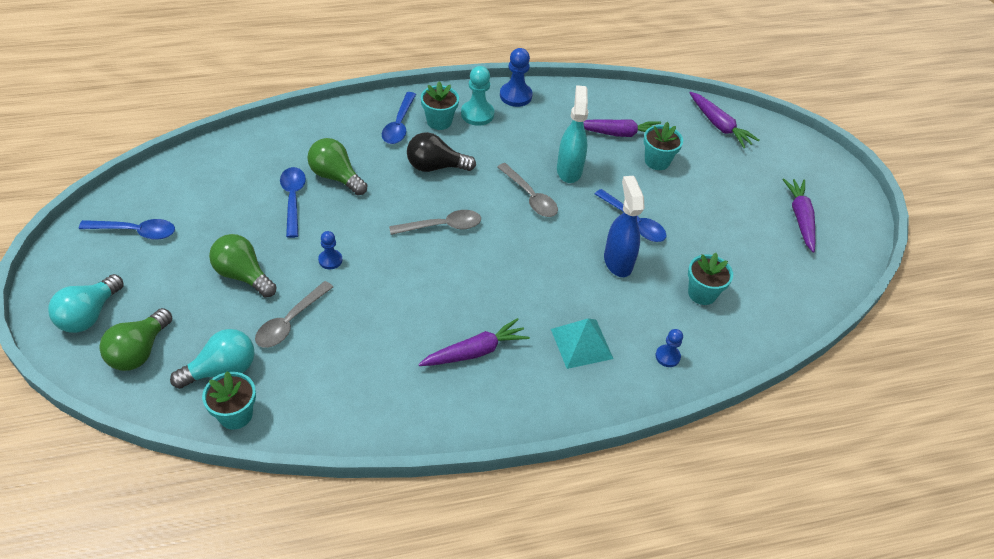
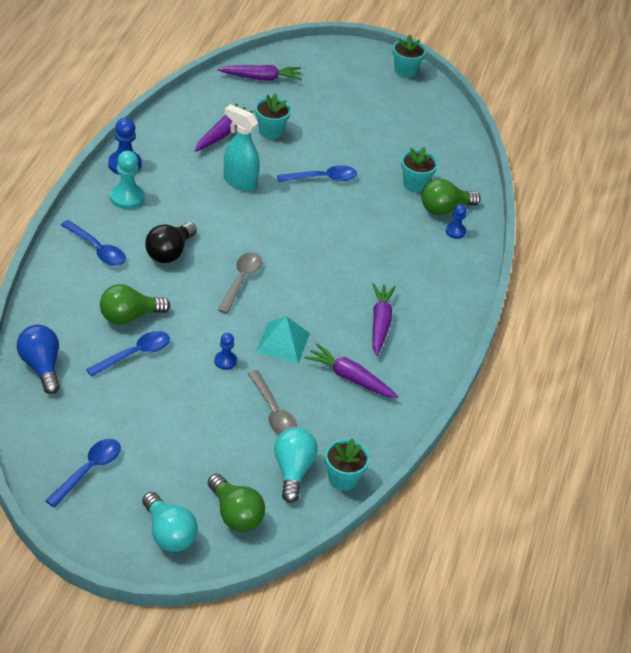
camera: 60 degrees left, 5 degrees down
green light bulb [209,234,277,298] -> green light bulb moved to [422,179,481,215]
blue spoon [280,167,306,238] -> blue spoon turned 120 degrees clockwise [86,331,170,377]
turquoise flower pot [421,81,459,130] -> turquoise flower pot moved to [392,34,426,78]
grey spoon [497,163,558,217] -> none
turquoise pyramid [551,318,613,369] -> turquoise pyramid moved to [256,316,310,364]
blue spray bottle [604,176,644,277] -> none
purple carrot [782,179,815,253] -> purple carrot moved to [305,343,398,398]
none -> blue light bulb [17,325,60,394]

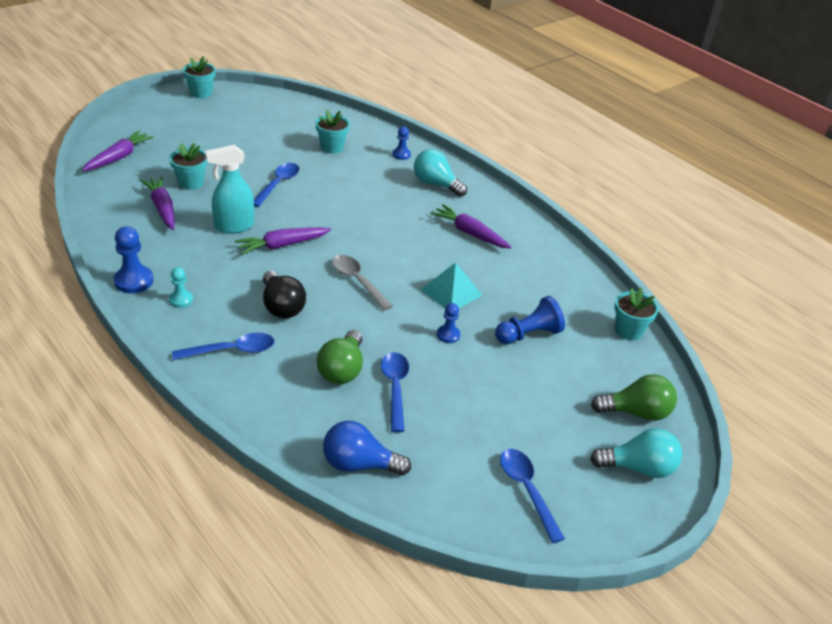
camera: 55 degrees left, 5 degrees down
turquoise pawn [110,151,144,209] -> turquoise pawn [169,267,193,308], size x0.60
grey spoon [248,370,297,435] -> blue pawn [495,296,565,344]
turquoise light bulb [274,427,318,503] -> turquoise light bulb moved to [414,149,467,197]
purple carrot [305,343,398,398] -> purple carrot moved to [235,227,331,255]
green light bulb [422,179,481,215] -> none

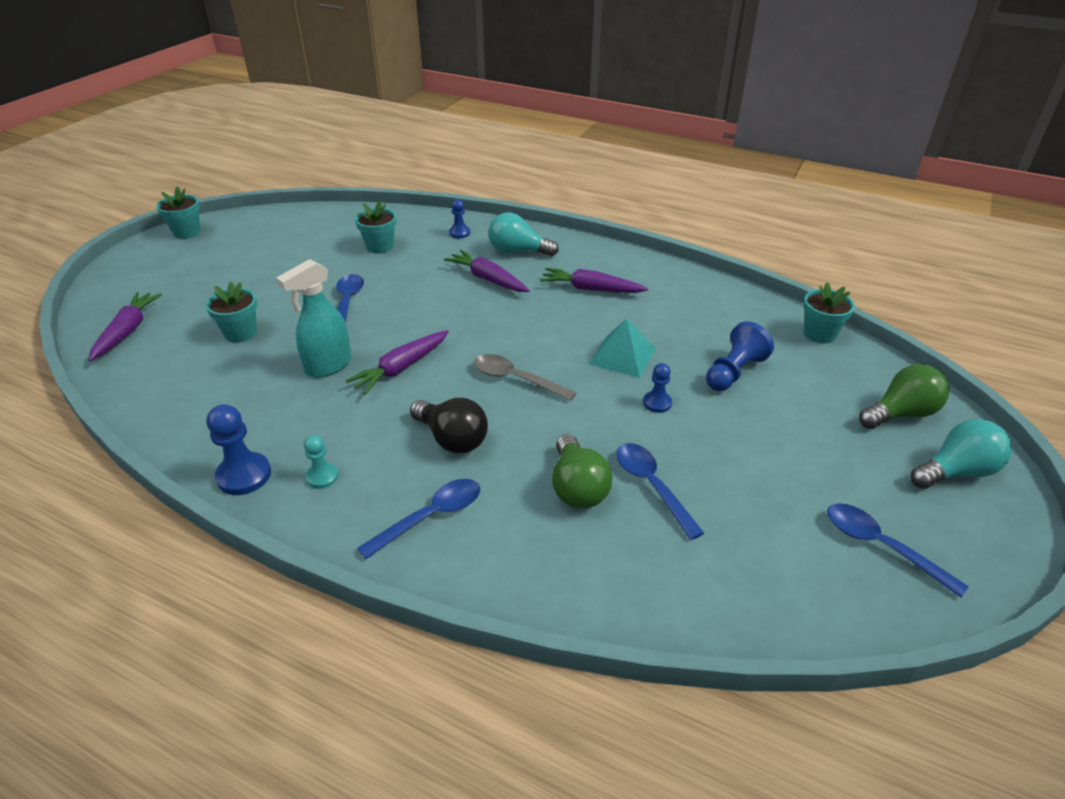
camera: 20 degrees left, 0 degrees up
purple carrot [140,176,175,230] -> purple carrot moved to [444,250,530,292]
blue light bulb [323,421,411,476] -> none

